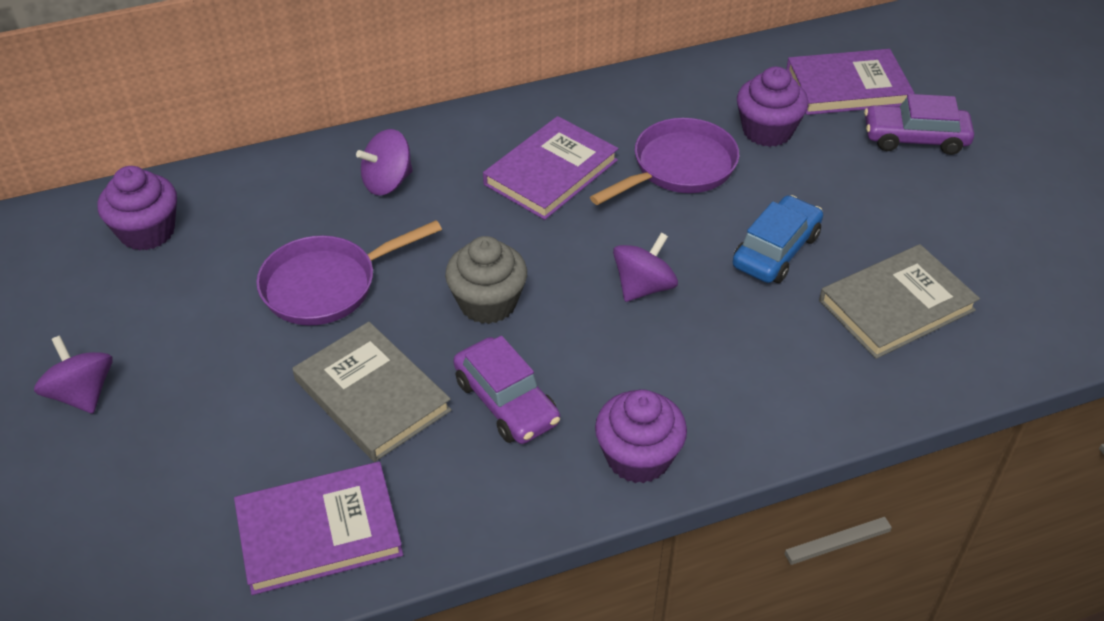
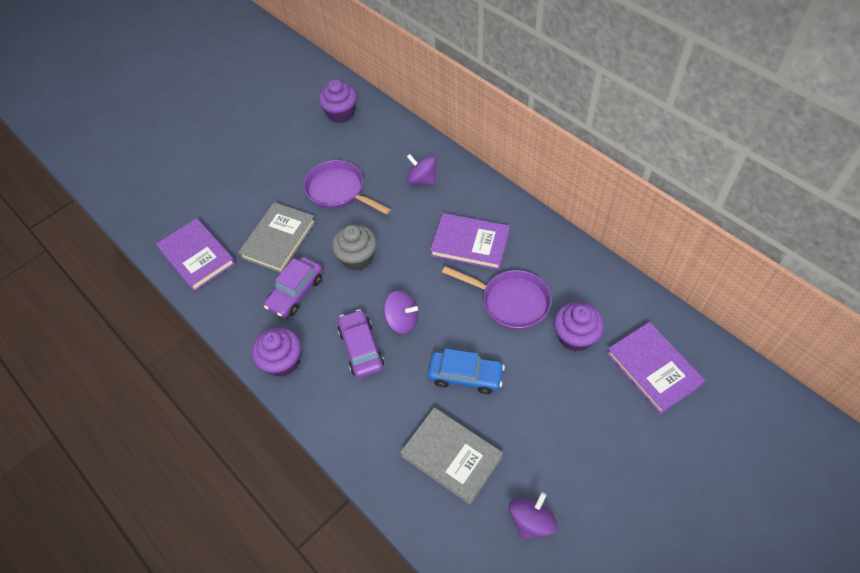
camera: 70 degrees right, 10 degrees up
purple spinning top [34,335,113,414] -> purple spinning top moved to [509,492,558,540]
purple car [864,94,974,155] -> purple car moved to [338,309,384,378]

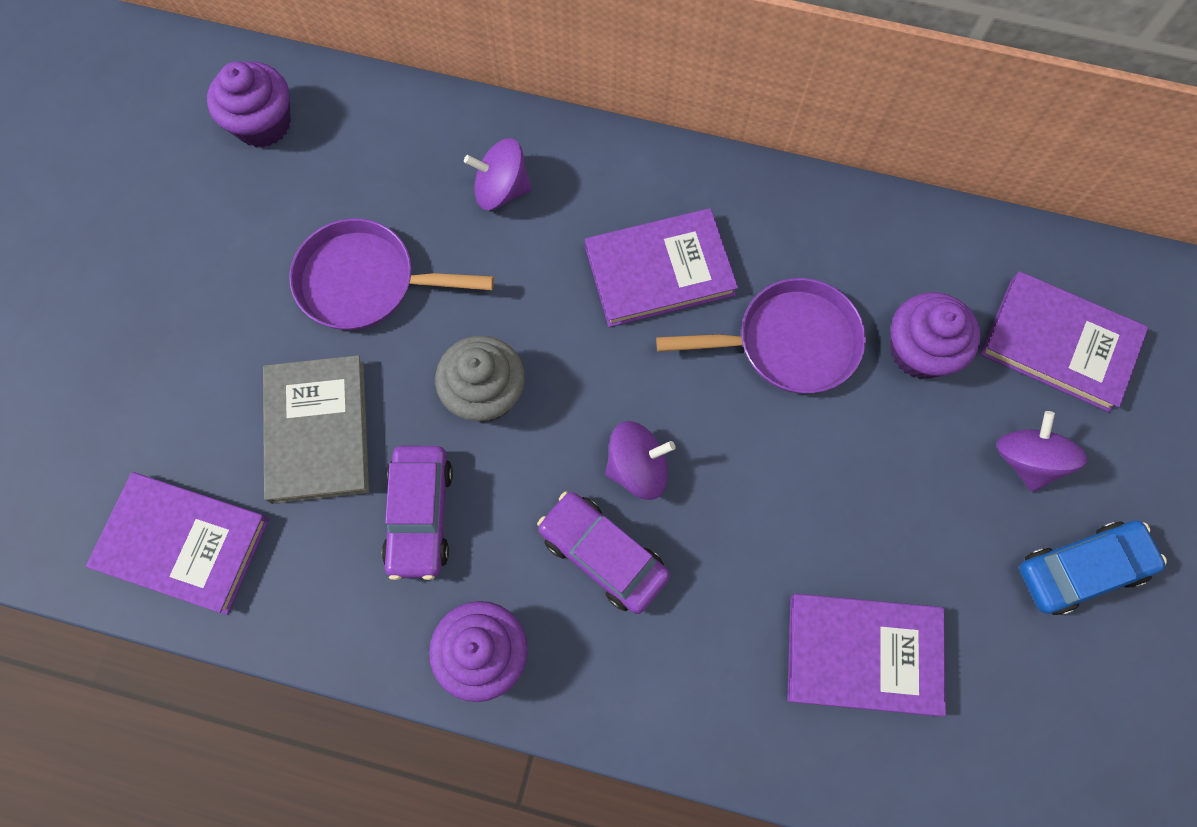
camera: 35 degrees left, 15 degrees up
grey book [400,407,503,505] -> purple book [787,594,946,716]
blue car [428,349,505,394] -> blue car moved to [1019,521,1167,615]
purple spinning top [509,492,558,540] -> purple spinning top moved to [997,411,1087,492]

